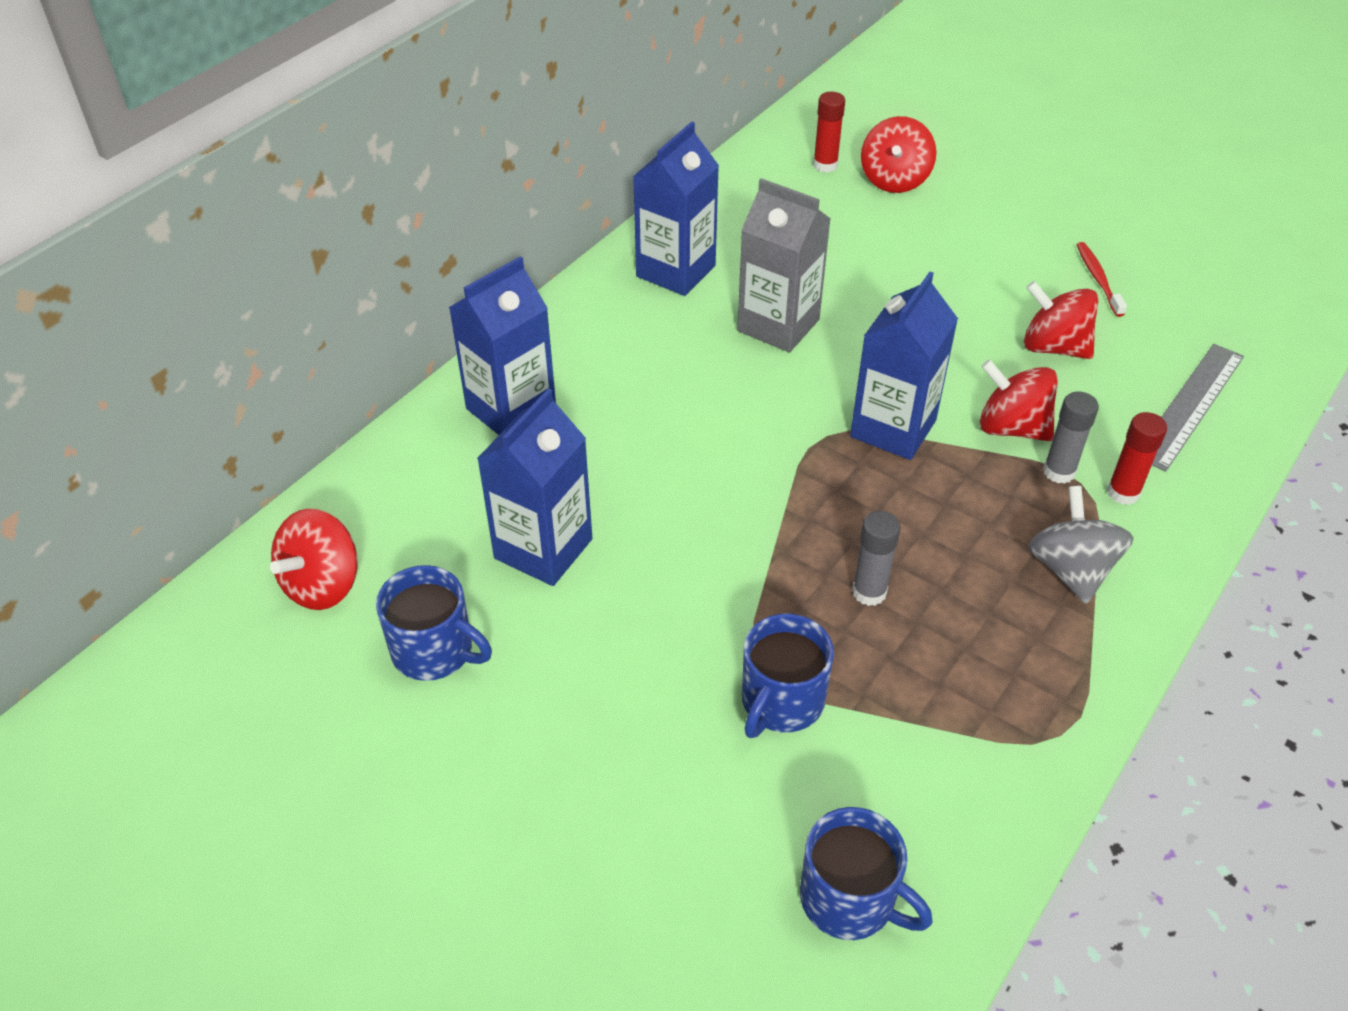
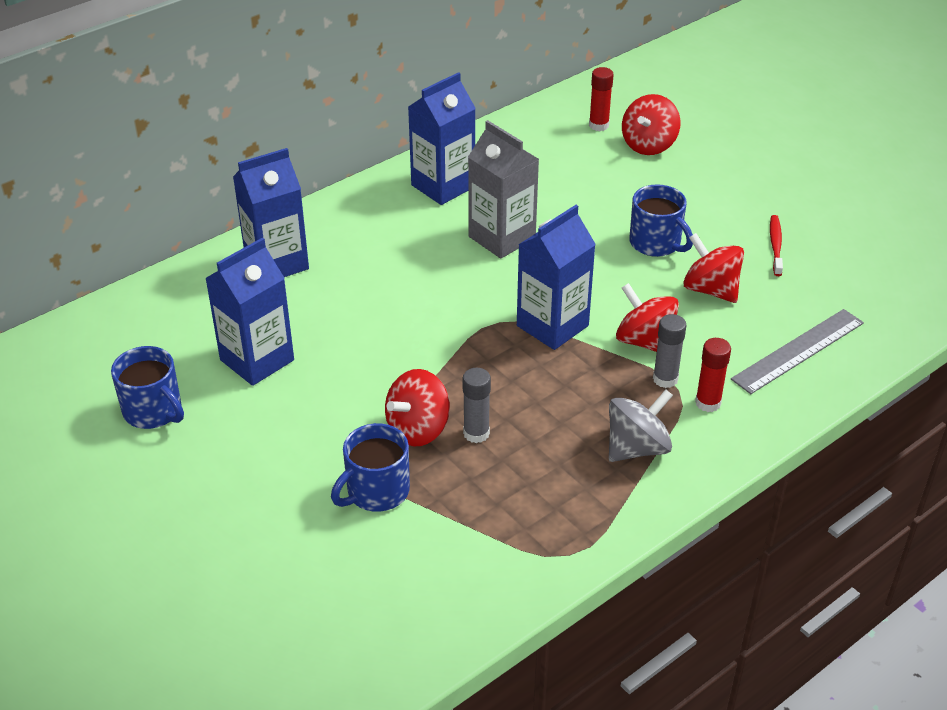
camera: 15 degrees right, 5 degrees down
red spinning top [270,509,358,610] -> red spinning top moved to [385,369,450,446]
blue mug [800,807,933,940] -> blue mug moved to [629,184,693,257]
grey spinning top [1028,486,1134,604] -> grey spinning top turned 45 degrees clockwise [609,389,673,462]

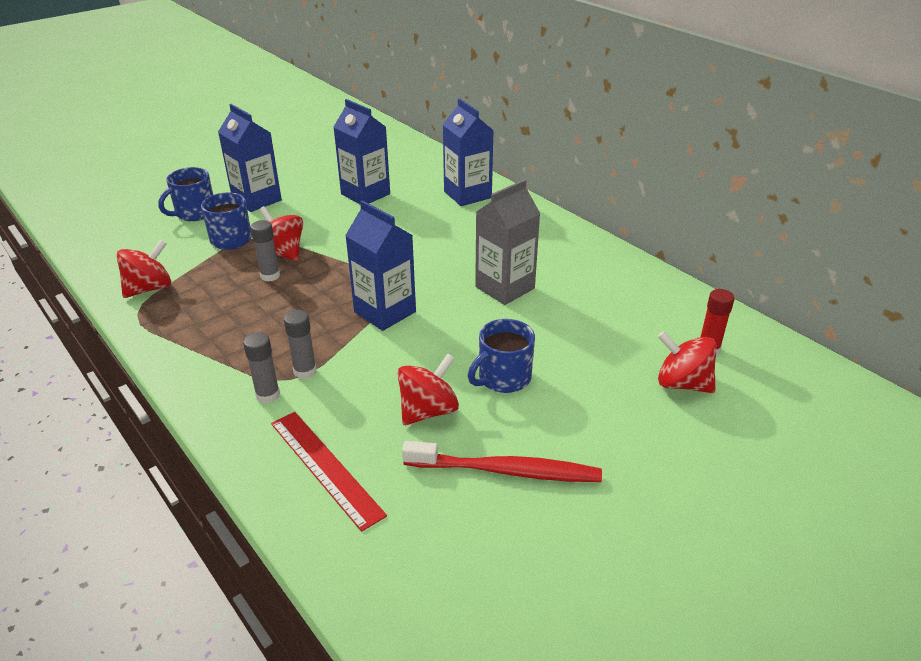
camera: 90 degrees right, 5 degrees down
blue mug [111,346,184,429] -> blue mug moved to [158,167,213,221]
blue carton [408,72,476,205] -> blue carton moved to [218,104,282,212]
grey spinning top [609,389,673,462] -> none
red spinning top [616,283,679,352] -> red spinning top moved to [116,240,171,298]
red glue stick [695,338,731,412] -> grey glue stick [243,332,280,403]
grey ruler [731,309,864,394] -> red ruler [271,412,387,532]
red toothbrush [770,215,783,276] -> red toothbrush [402,441,602,482], size x1.81

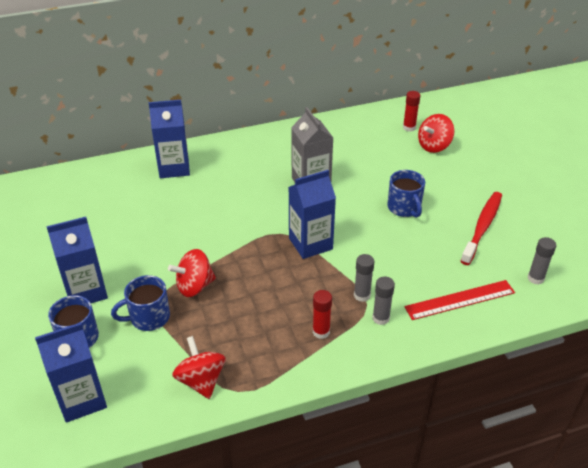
camera: 70 degrees left, 5 degrees up
grey glue stick [250,220,280,282] -> grey glue stick moved to [528,237,556,284]
blue carton [334,99,390,204] -> blue carton moved to [35,323,107,423]
red spinning top [398,354,459,425] -> none
none -> red glue stick [313,290,332,339]

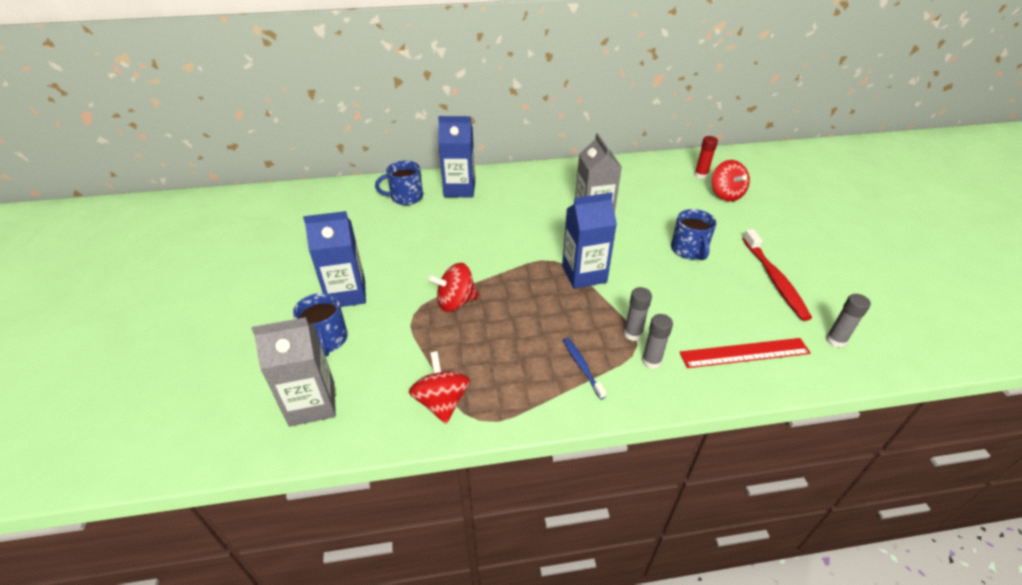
camera: 10 degrees right, 0 degrees up
blue carton [35,323,107,423] -> grey carton [252,317,336,427]
blue mug [111,275,170,331] -> blue mug moved to [375,160,423,205]
red glue stick [313,290,332,339] -> blue toothbrush [563,338,606,400]
red spinning top [418,114,454,153] -> red spinning top turned 75 degrees counterclockwise [712,160,750,201]
red toothbrush [461,192,502,265] -> red toothbrush turned 135 degrees clockwise [743,229,812,321]

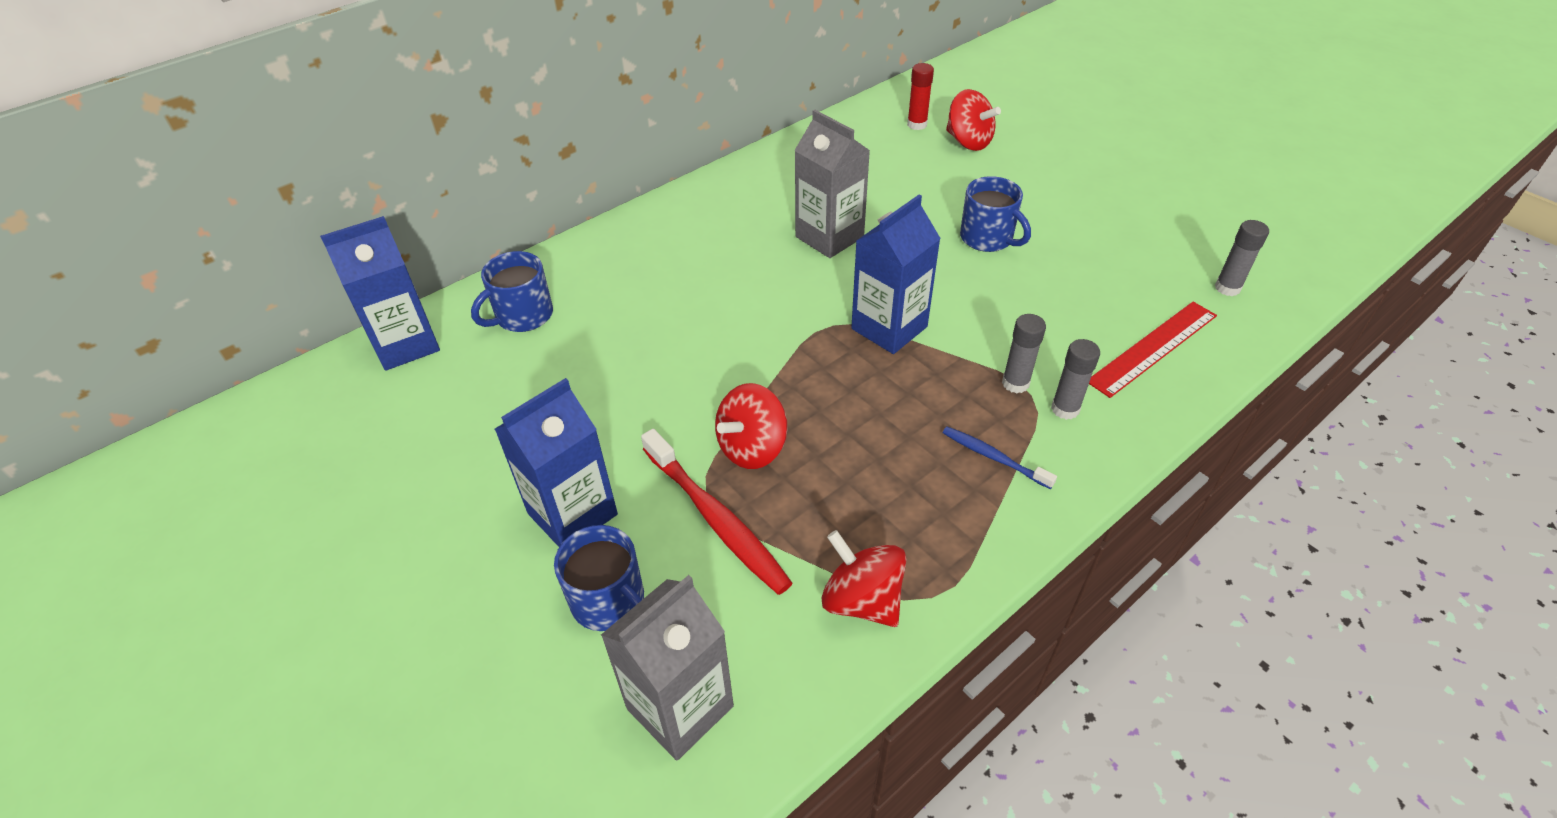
camera: 30 degrees left, 5 degrees up
blue carton [438,116,475,197] -> blue carton moved to [320,216,440,371]
red toothbrush [743,229,812,321] -> red toothbrush moved to [641,429,793,595]

